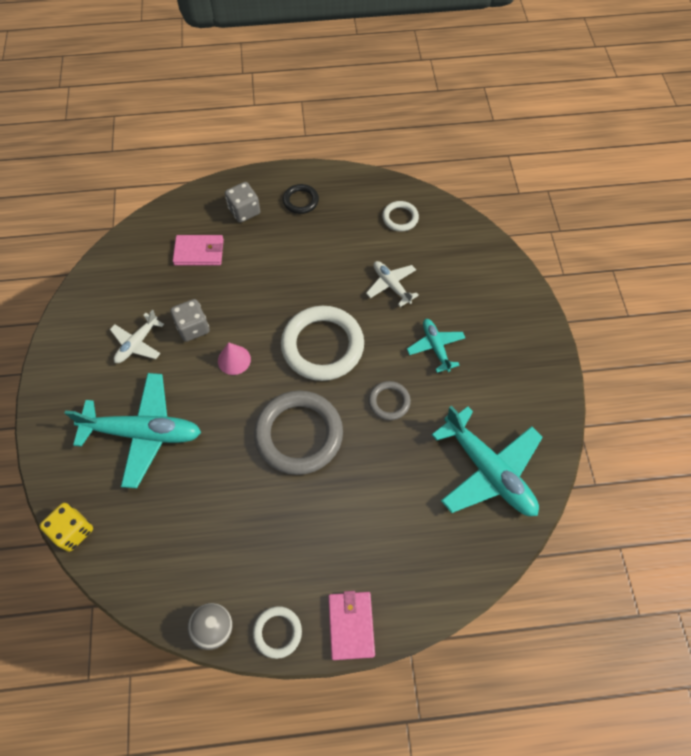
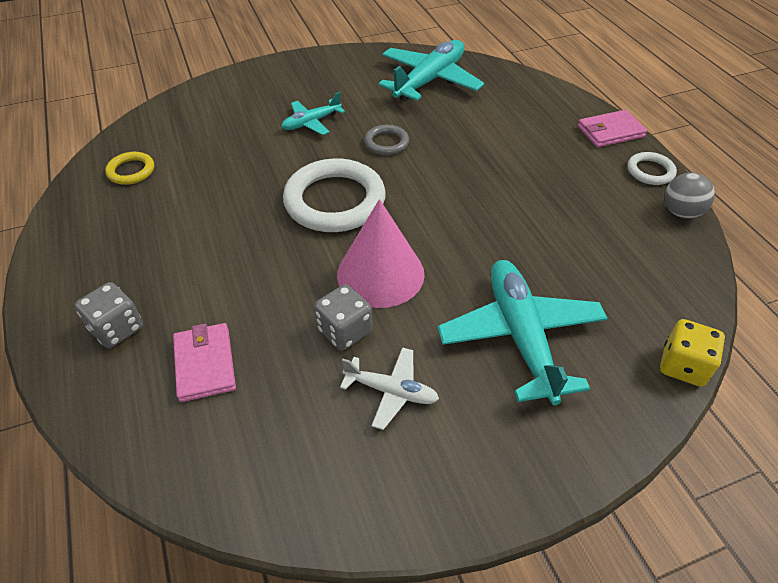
camera: 105 degrees left, 15 degrees down
pink cone [218,342,251,375] -> pink cone [337,199,425,308], size x1.96
grey ring [254,390,343,475] -> none
black ring [283,184,319,214] -> none
white plane [366,261,419,307] -> none
white ring [382,201,419,232] -> yellow ring [105,152,154,185]

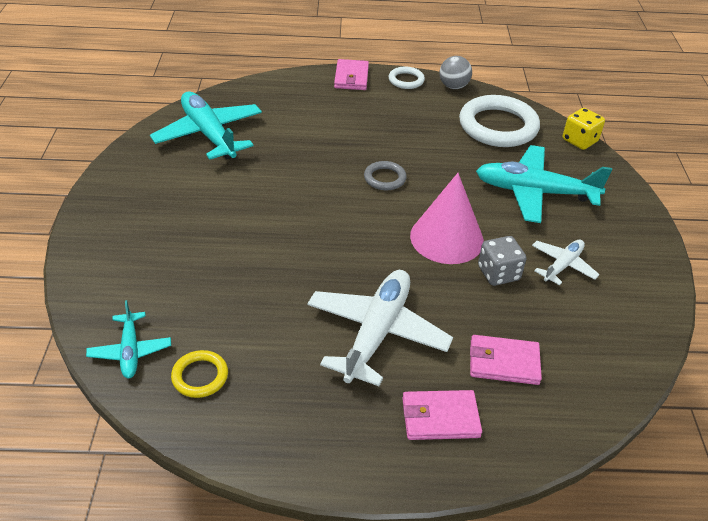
camera: 70 degrees left, 5 degrees down
grey dice [75,282,143,348] -> pink wallet [402,390,482,440]
turquoise plane [281,92,345,135] -> turquoise plane moved to [86,300,171,378]
white ring [283,158,386,232] -> white ring moved to [459,95,540,147]
grey ring [364,125,409,155] -> grey ring moved to [364,161,407,191]
none -> white plane [307,270,453,386]

